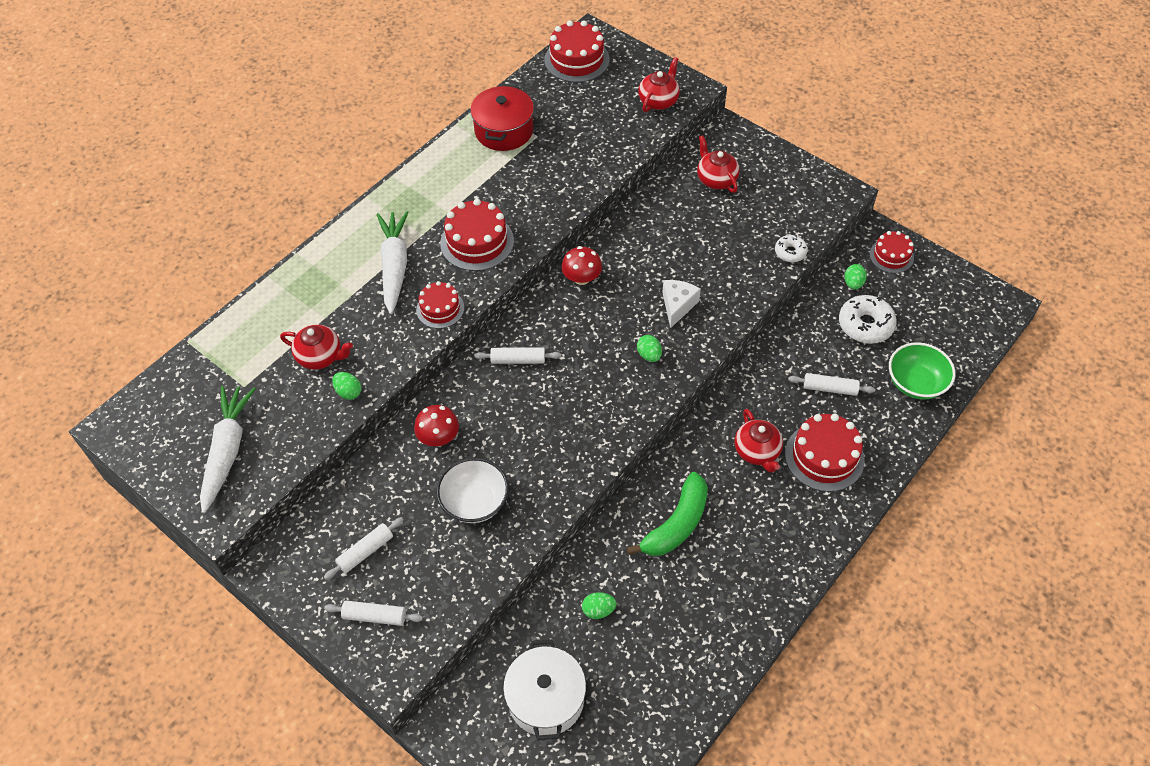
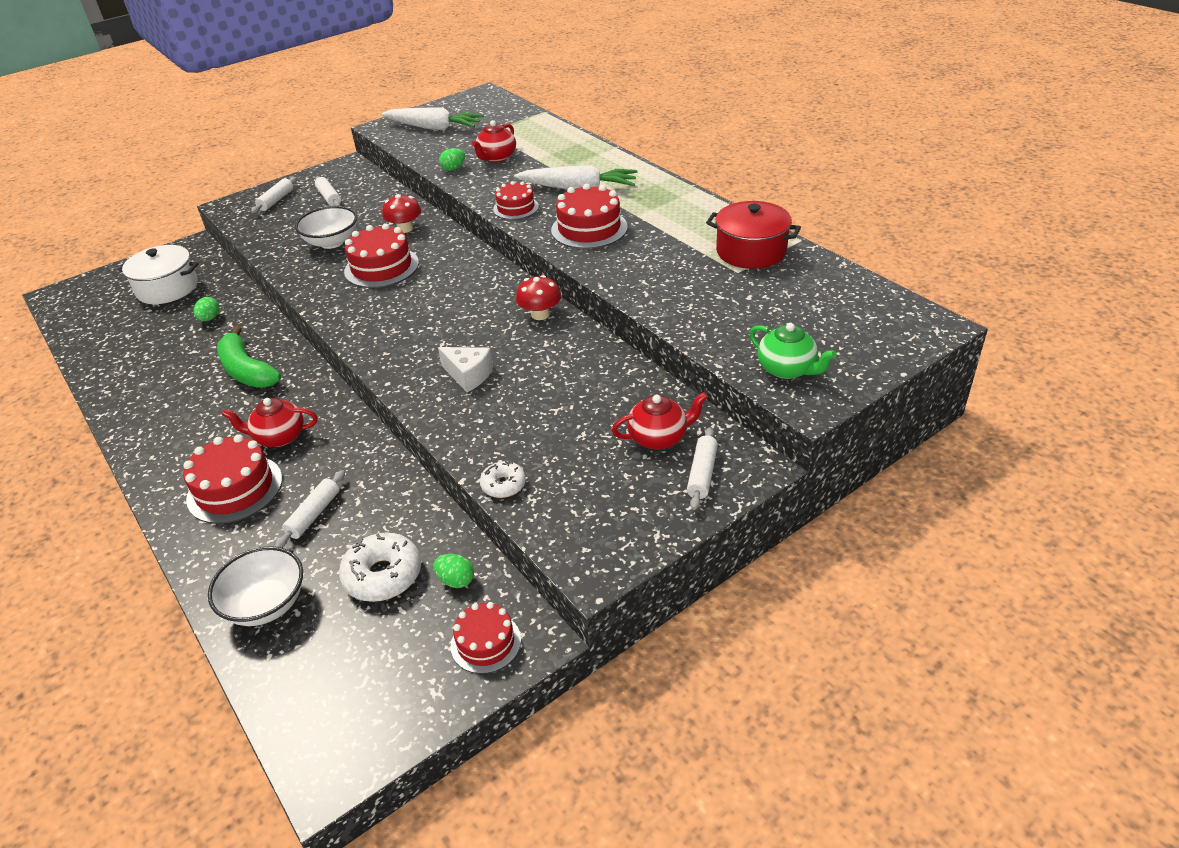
camera: 105 degrees right, 15 degrees down
white rolling pin [474,347,561,364] -> white rolling pin moved to [687,427,718,510]
red cake [544,20,610,82] -> red cake moved to [344,224,419,288]
green egg [637,335,662,362] -> none
red teapot [638,57,680,112] -> green teapot [749,323,837,379]
green bowl [889,342,955,400] -> white bowl [208,546,303,626]

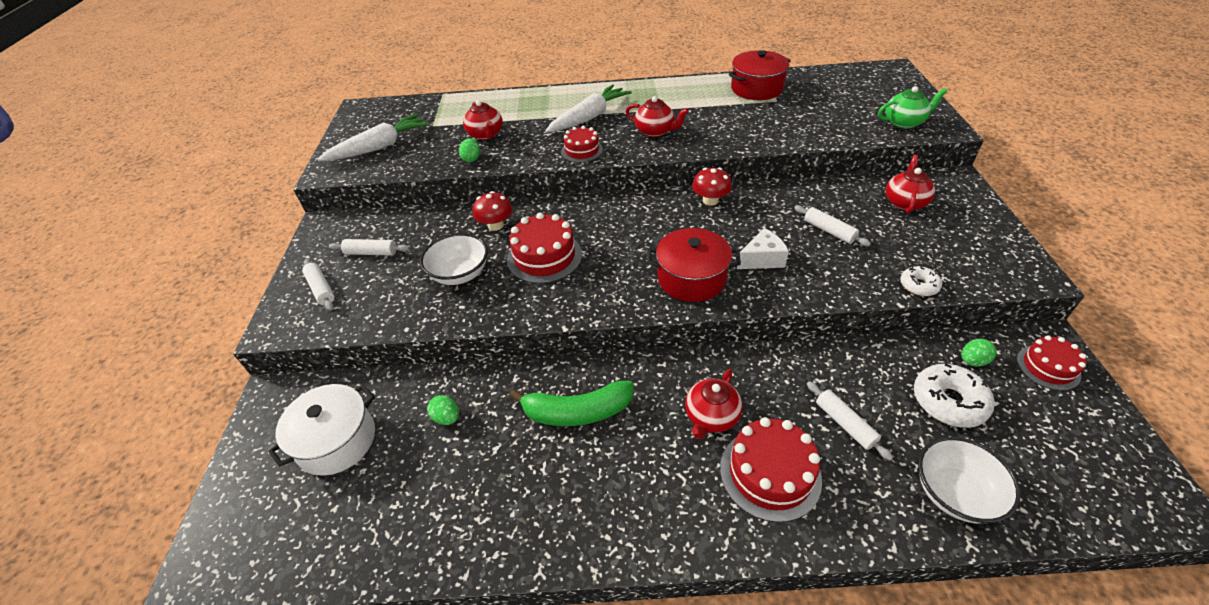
camera: 55 degrees left, 5 degrees up
red cake [551,184,628,249] -> red teapot [626,96,689,137]
white rolling pin [687,427,718,510] -> white rolling pin moved to [794,205,871,246]
none -> red pot [647,228,741,302]

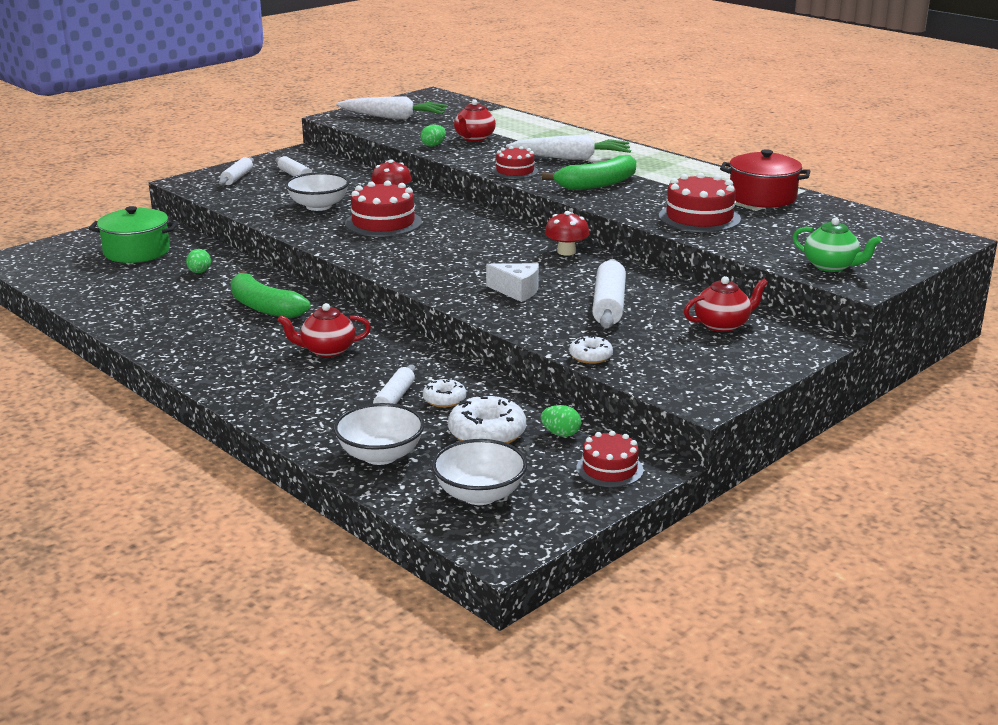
camera: 45 degrees right, 20 degrees down
white pot [268,384,375,476] -> green pot [89,206,178,263]
red teapot [626,96,689,137] -> green banana [542,155,636,190]
red pot [647,228,741,302] -> none
red cake [720,417,822,522] -> red cake moved to [659,173,741,232]
white rolling pin [794,205,871,246] -> white rolling pin [592,259,626,329], size x1.59
none -> white donut [423,378,466,408]
none -> white bowl [432,439,528,505]

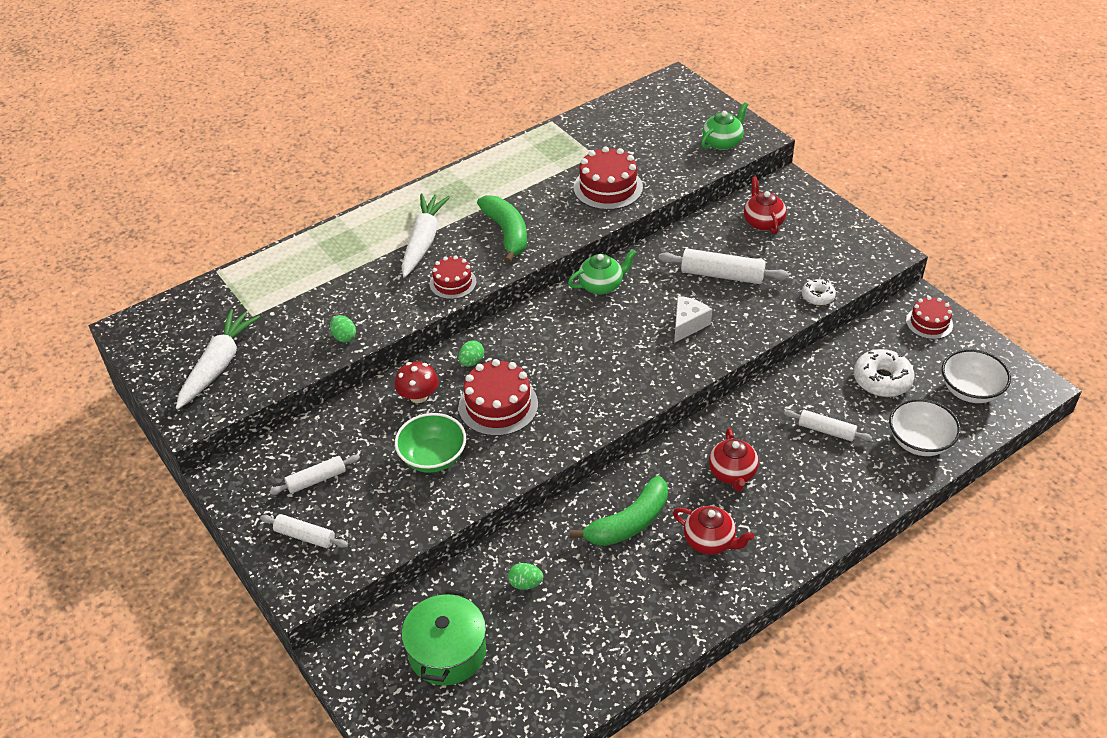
camera: 80 degrees left, 20 degrees up
white bowl [285,172,349,211] -> green bowl [395,413,466,473]
white donut [423,378,466,408] -> none
red teapot [454,99,496,141] -> red teapot moved to [673,506,754,555]
green egg [541,405,581,437] -> green egg moved to [459,340,484,367]
red mushroom [545,211,590,256] -> green teapot [568,249,636,294]
red pot [720,149,811,208] -> none

